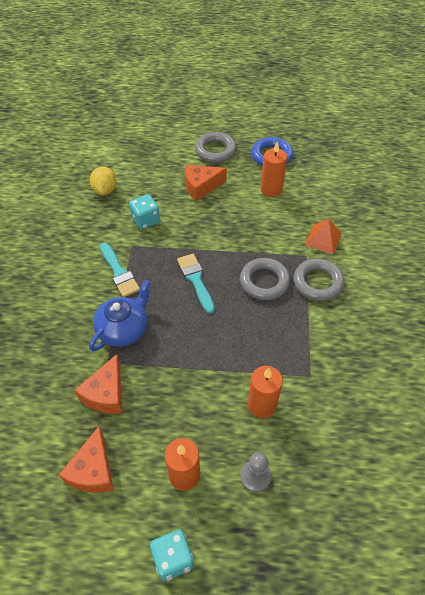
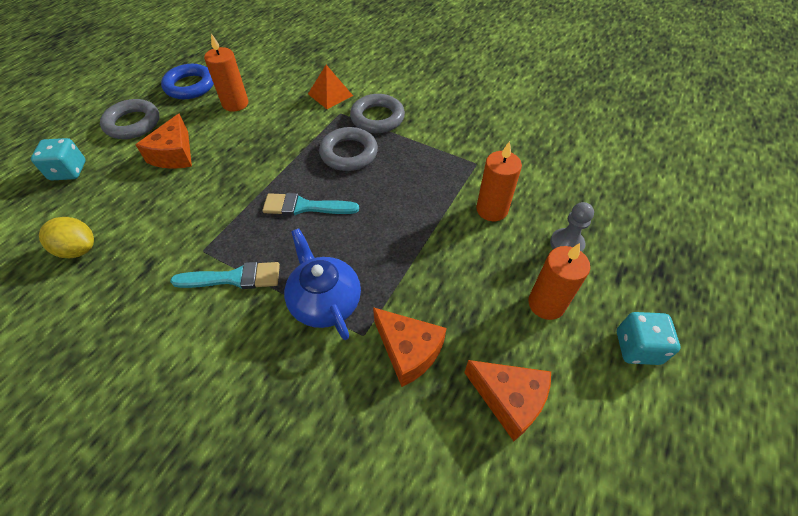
camera: 65 degrees left, 0 degrees up
turquoise dice [129,194,160,230] -> turquoise dice moved to [31,138,86,180]

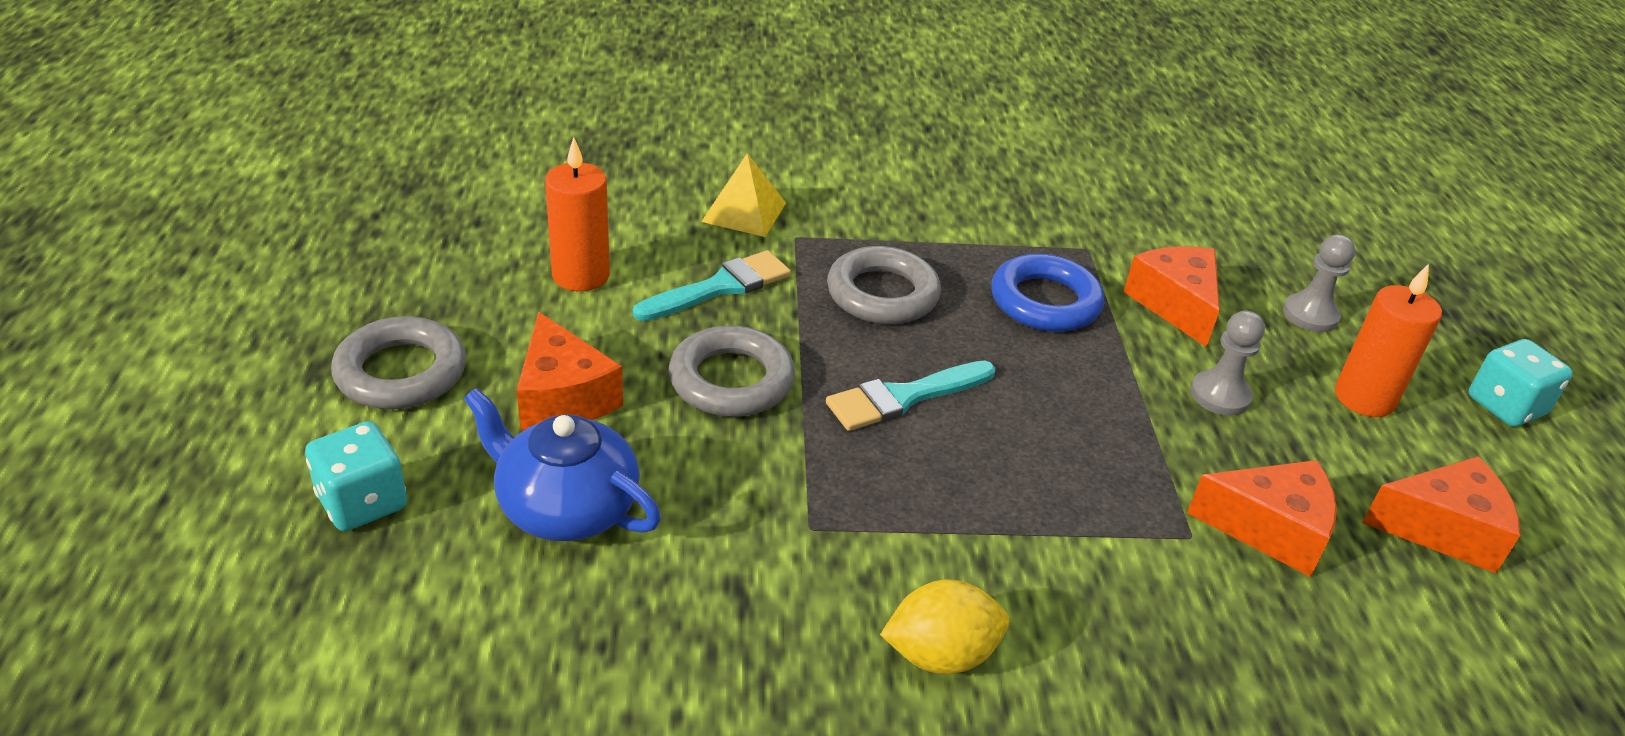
camera: 35 degrees left, 15 degrees down
yellow lemon [39,217,94,258] -> yellow lemon moved to [880,579,1009,674]
blue ring [161,64,214,99] -> blue ring moved to [991,254,1104,332]
turquoise brush [170,262,280,289] -> turquoise brush moved to [633,250,791,321]
blue teapot [284,229,361,340] -> blue teapot moved to [464,388,661,541]
orange pyramid [308,65,353,109] -> yellow pyramid [701,153,786,237]
grey ring [350,94,405,133] -> grey ring moved to [669,325,795,417]
orange candle [476,141,522,221] -> orange cheese [1124,246,1220,347]
none -> grey pawn [1191,310,1265,416]

